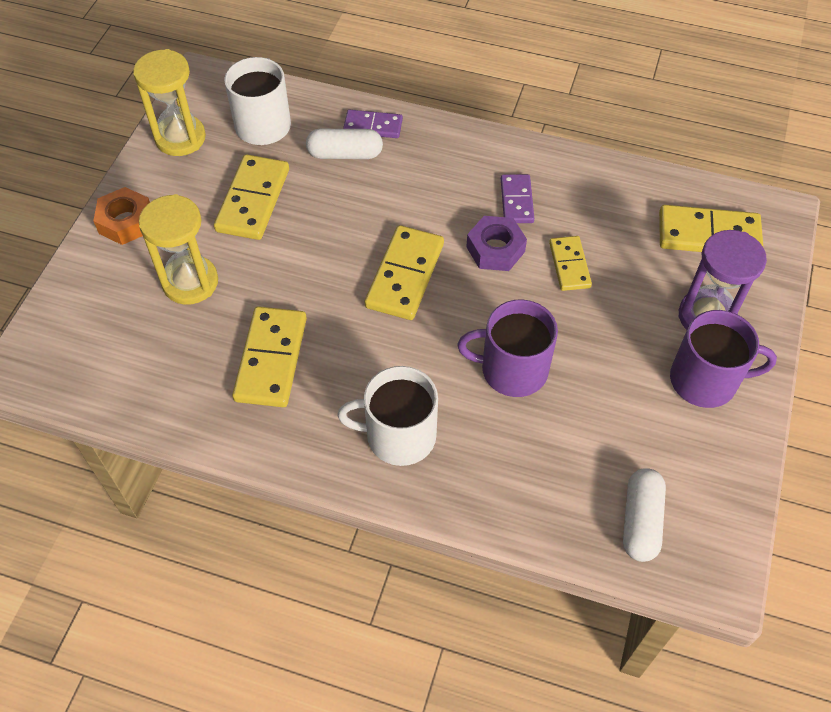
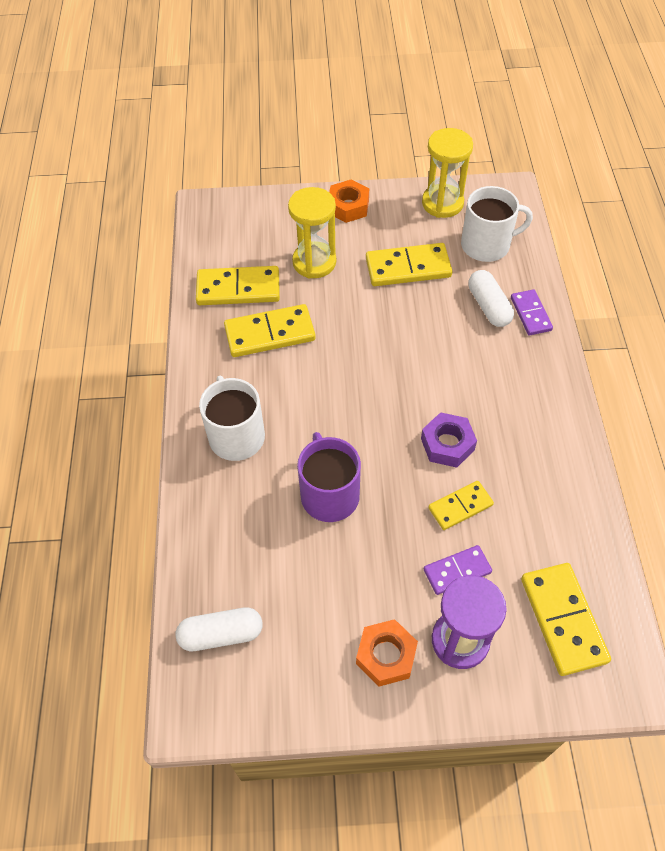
camera: 70 degrees right, 0 degrees up
yellow domino [365,225,444,320] -> yellow domino moved to [196,266,280,305]
purple domino [501,174,534,223] -> purple domino moved to [424,545,492,595]
purple mug [670,310,777,408] -> orange nut [356,619,418,687]

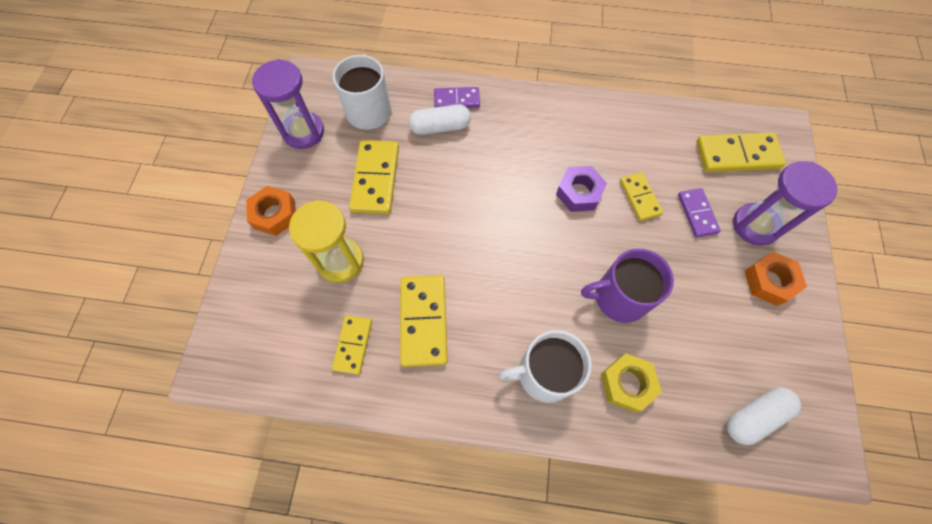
camera: 80 degrees left, 10 degrees up
white capsule [175,607,262,651] -> white capsule turned 60 degrees clockwise [727,387,801,445]
yellow domino [196,266,280,305] -> yellow domino [332,315,372,375], size x0.61
yellow hourglass [422,128,473,218] -> purple hourglass [252,59,324,149]
none -> yellow nut [601,353,662,413]

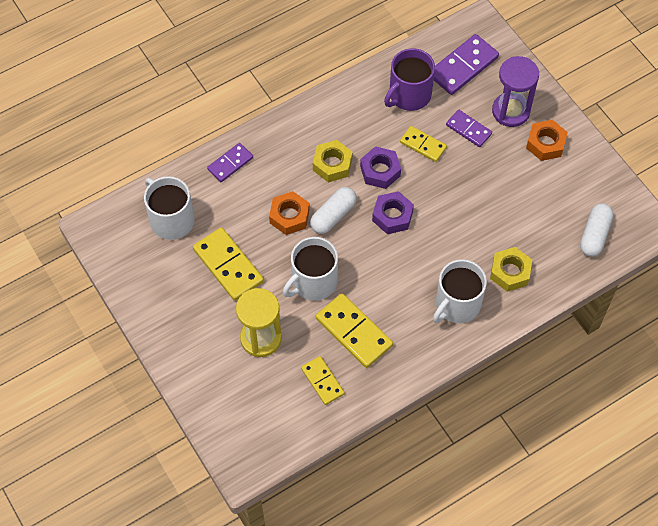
camera: 40 degrees left, 5 degrees down
orange nut [246,186,296,236] -> orange nut moved to [269,191,310,235]
purple hourglass [252,59,324,149] -> none
white capsule [409,104,471,135] -> white capsule moved to [310,187,357,234]
purple mug [581,249,674,323] -> purple mug moved to [384,48,435,111]
yellow domino [696,132,786,172] -> purple domino [434,34,499,95]
none -> white mug [283,237,338,301]
none -> yellow nut [313,140,352,182]
none -> purple nut [372,191,414,234]

